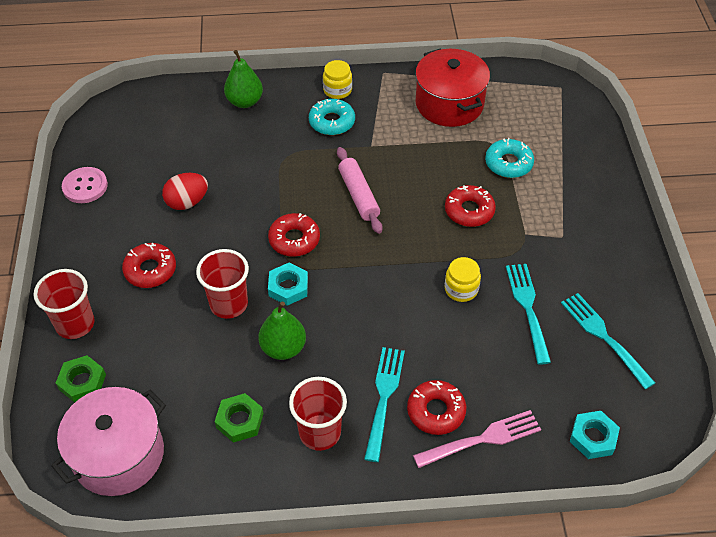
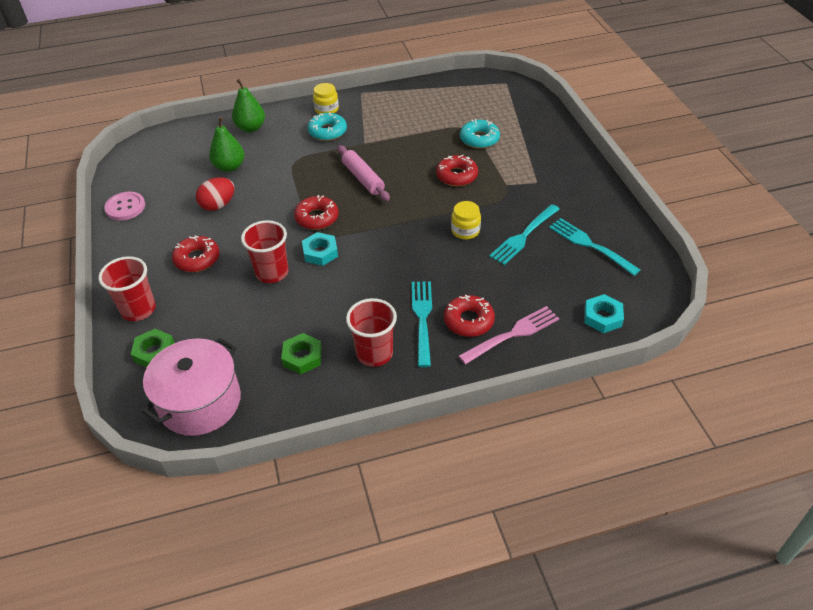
camera: 10 degrees left, 5 degrees down
green pear [258,302,306,360] -> green pear moved to [209,117,245,172]
red pot [415,48,490,127] -> none
turquoise fork [506,264,551,365] -> turquoise fork turned 120 degrees counterclockwise [489,204,560,265]

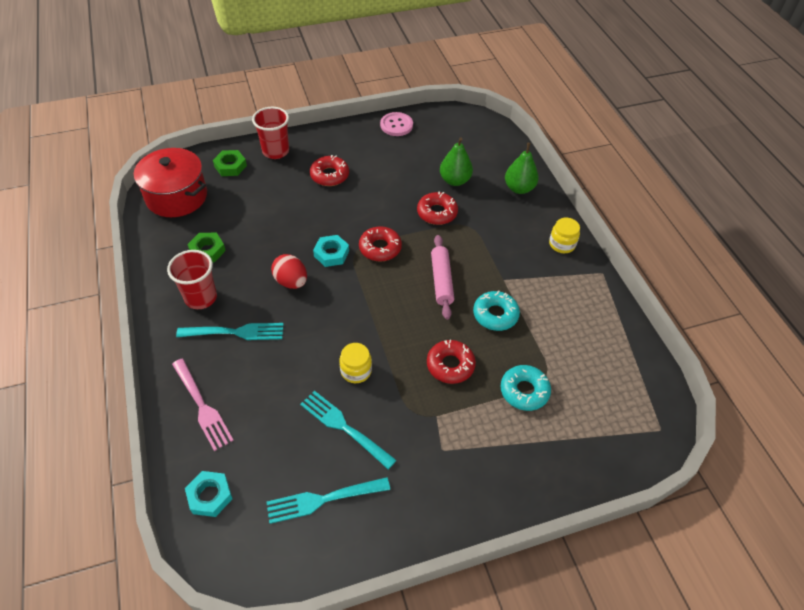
camera: 85 degrees right, 5 degrees up
pink pot [142,338,241,436] -> red pot [134,148,207,217]
red egg [196,177,234,211] -> red egg moved to [271,254,307,289]
red cup [241,220,289,283] -> none
turquoise donut [307,112,347,141] -> turquoise donut moved to [473,290,520,331]
pink rolling pin [338,145,390,201] -> pink rolling pin turned 60 degrees counterclockwise [431,235,454,320]
red donut [444,295,495,337] -> red donut moved to [417,191,458,225]
turquoise fork [549,218,640,276] -> turquoise fork turned 150 degrees counterclockwise [267,477,390,524]

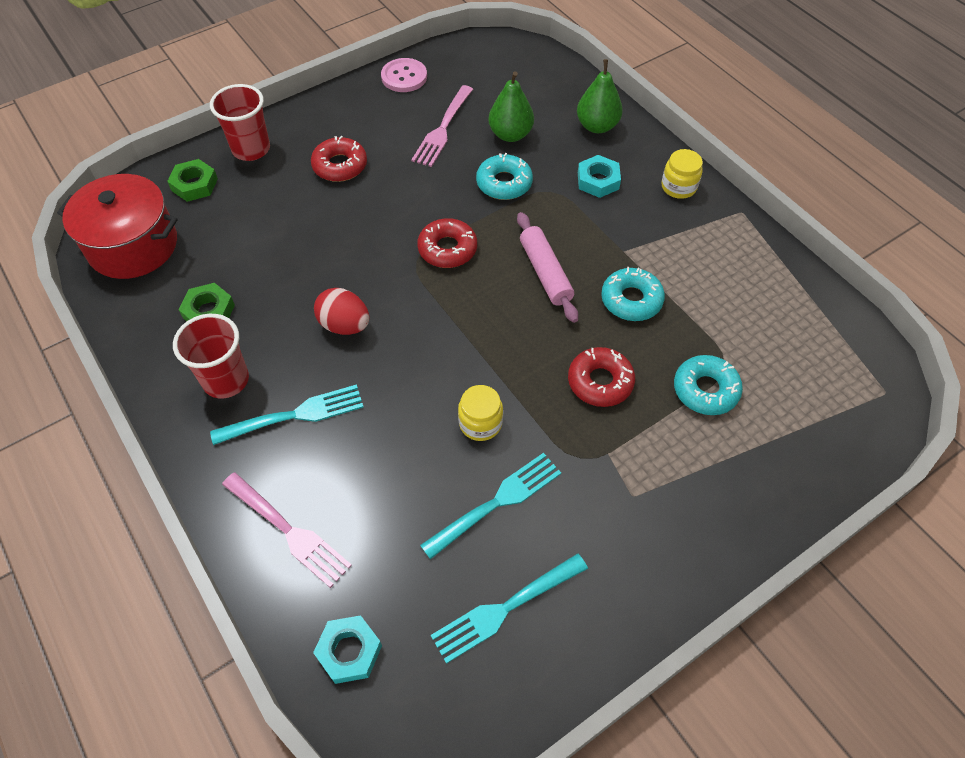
camera: 15 degrees left, 5 degrees up
turquoise fork [300,391,397,470] -> turquoise fork turned 120 degrees clockwise [420,453,561,559]
turquoise nut [313,235,349,267] -> turquoise nut moved to [578,155,621,198]
red donut [417,191,458,225] -> turquoise donut [476,153,533,200]
none -> pink fork [411,85,473,167]

